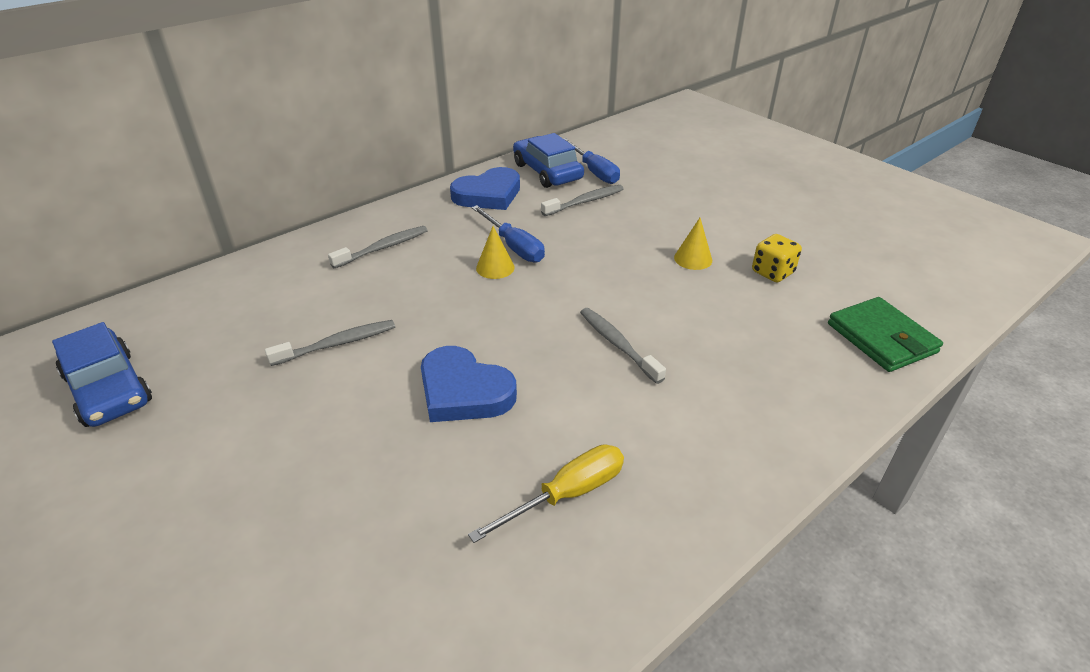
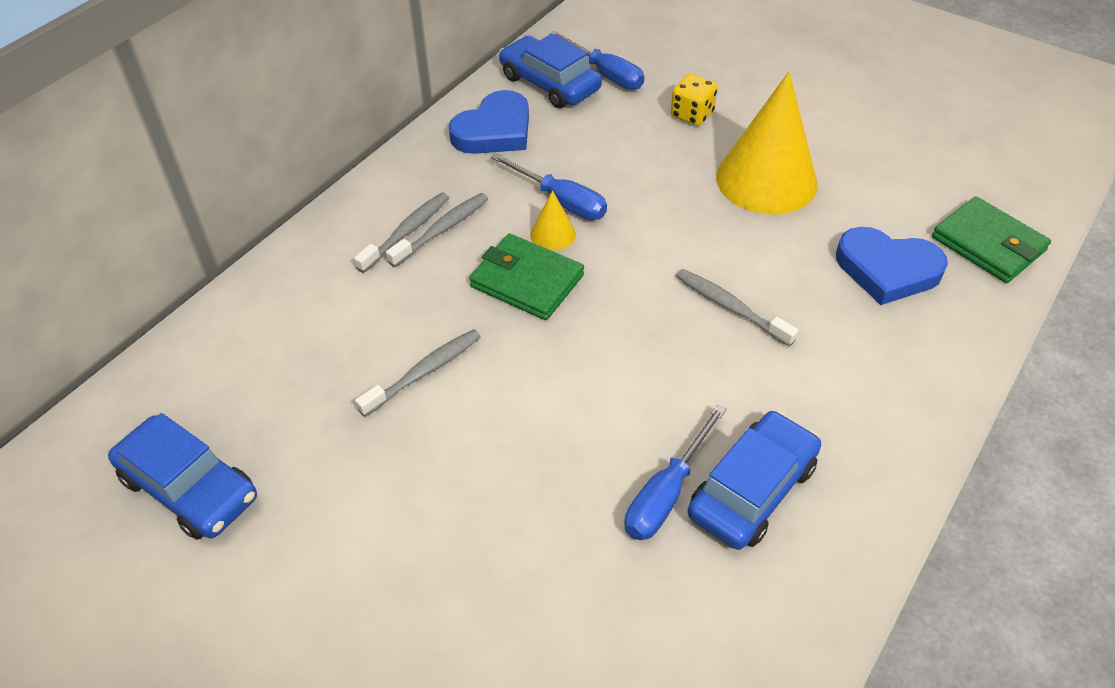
camera: 15 degrees left, 10 degrees up
blue heart [421,346,517,422] -> blue heart moved to [836,227,948,305]
yellow screwdriver [468,444,624,543] -> blue car [688,411,821,550]
grey toothbrush [541,185,624,216] -> grey toothbrush moved to [386,193,488,267]
yellow cone [674,218,712,270] -> yellow cone [716,71,817,215], size x2.31
yellow dice [752,234,802,282] -> yellow dice moved to [671,74,718,126]
none -> green wallet [469,233,584,320]
none -> blue screwdriver [624,404,727,540]

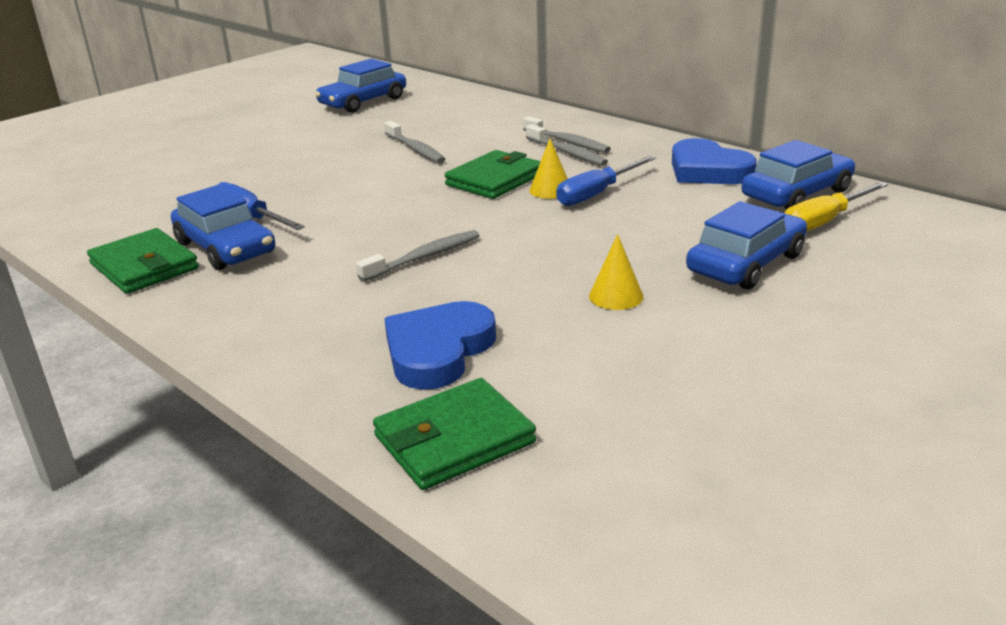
camera: 100 degrees right, 20 degrees down
blue screwdriver [549,31,644,90] -> yellow screwdriver [785,182,888,231]
yellow dice [671,74,718,126] -> blue car [686,201,807,290]
yellow cone [716,71,817,215] -> yellow cone [589,234,643,310], size x0.43
none -> green wallet [87,228,199,294]

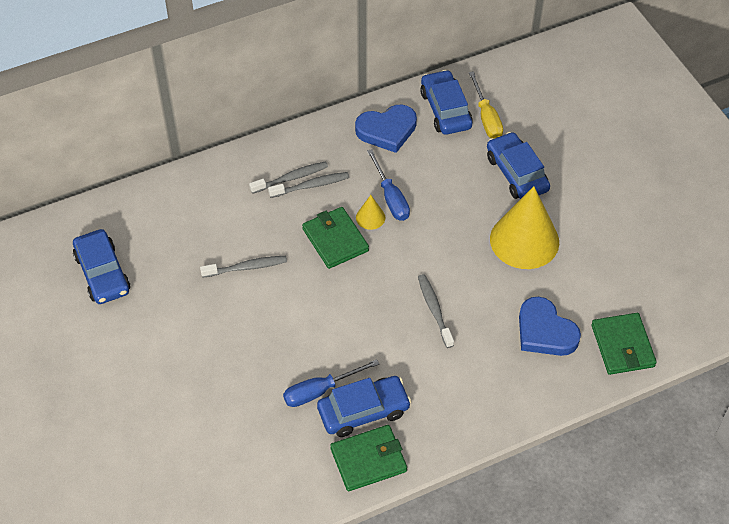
camera: 70 degrees left, 25 degrees up
yellow cone [589,234,643,310] -> yellow cone [490,186,559,269], size x2.31

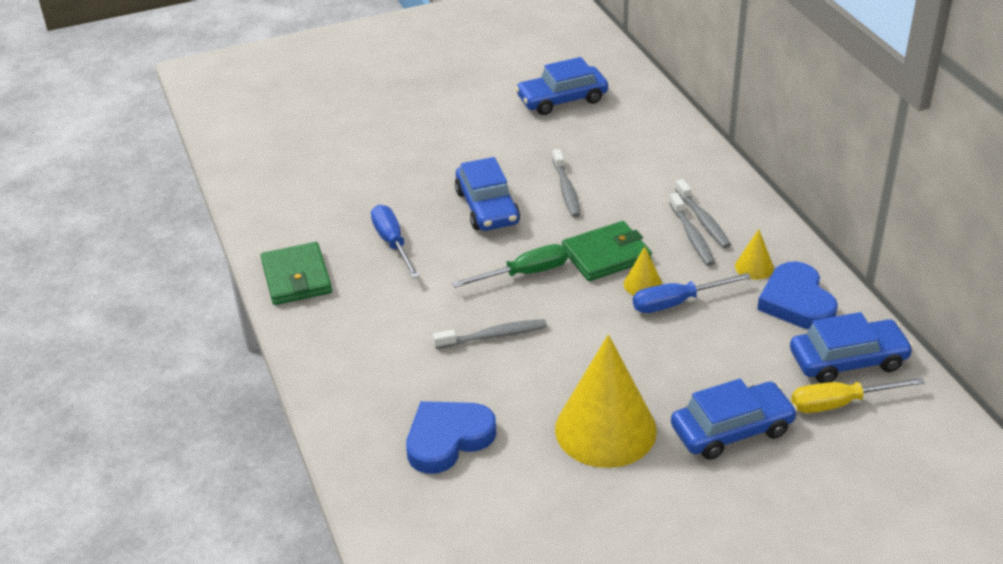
camera: 95 degrees right, 15 degrees down
blue car [317,376,411,437] -> blue car moved to [455,157,520,231]
green wallet [591,313,657,375] -> none
none -> green screwdriver [452,244,568,288]
none -> yellow cone [735,229,774,280]

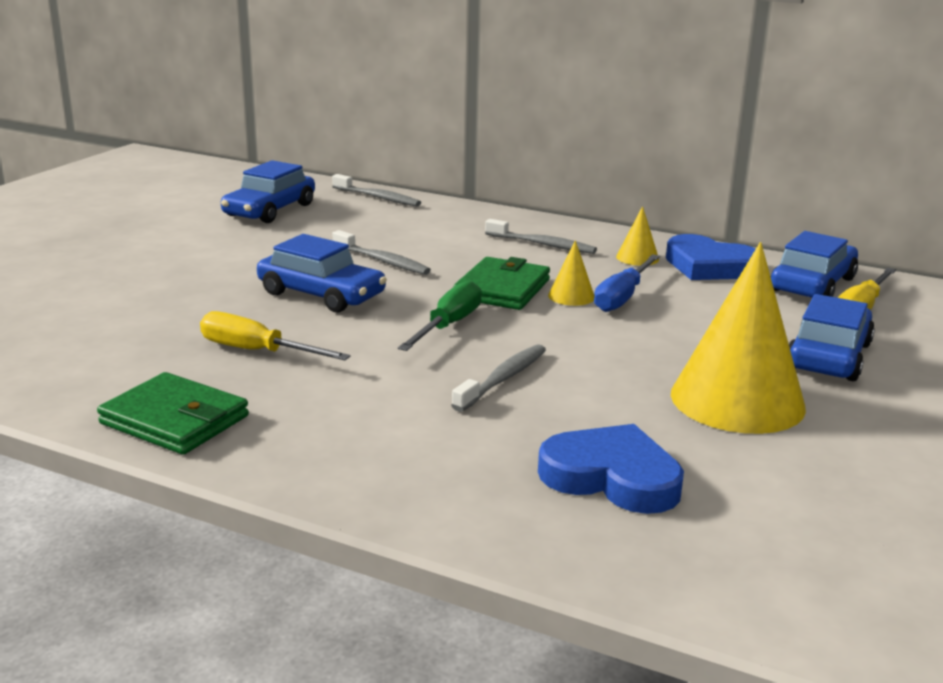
camera: 45 degrees left, 15 degrees down
blue screwdriver [371,205,420,278] -> yellow screwdriver [200,311,351,360]
blue heart [406,401,496,474] -> blue heart turned 105 degrees clockwise [538,424,684,514]
grey toothbrush [669,193,715,266] -> grey toothbrush moved to [332,174,421,207]

